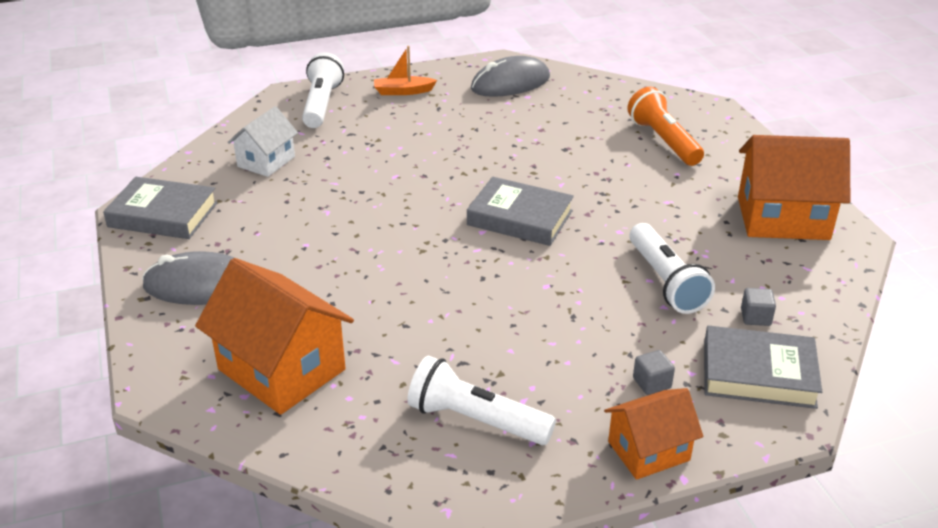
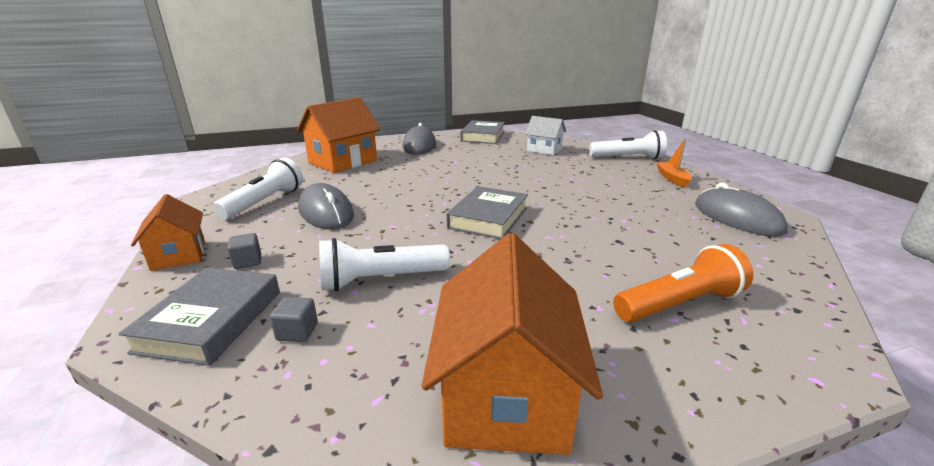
camera: 90 degrees right, 10 degrees down
none -> grey mouse [298,183,354,229]

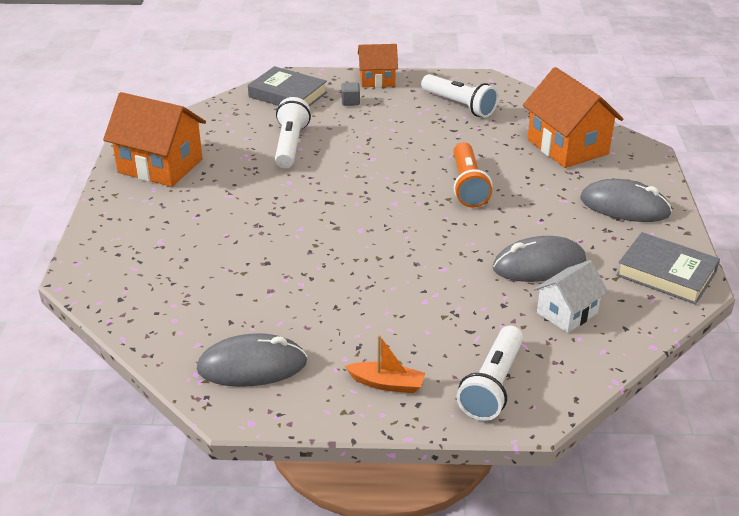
camera: 110 degrees right, 10 degrees up
grey cube [270,297,318,342] -> none
grey mouse [298,183,354,229] -> grey mouse moved to [493,236,586,282]
grey book [446,186,528,239] -> none
orange flashlight [613,244,753,322] -> orange flashlight moved to [454,142,492,208]

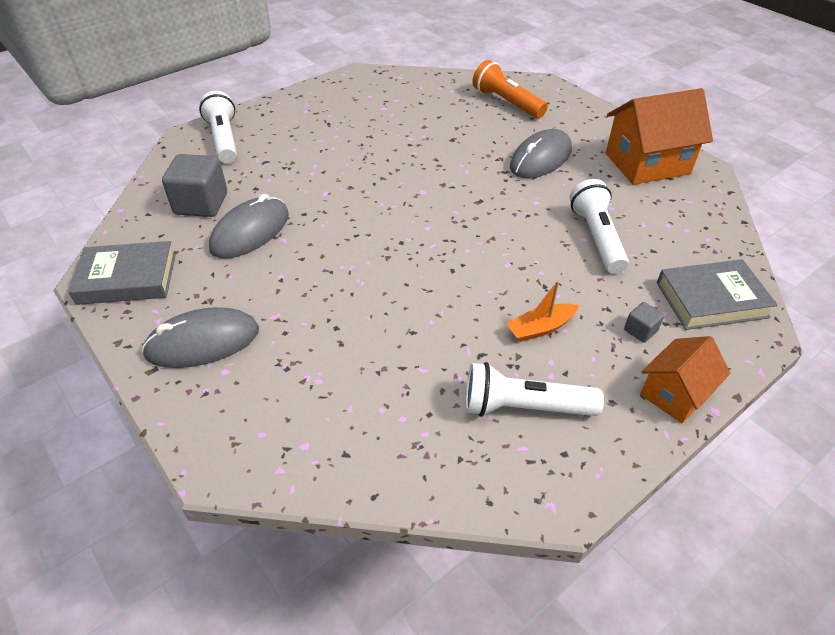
camera: 140 degrees right, 10 degrees up
grey mouse [197,333,307,387] -> grey mouse moved to [510,129,572,178]
white flashlight [275,97,311,168] -> white flashlight turned 150 degrees counterclockwise [570,179,629,274]
orange boat [345,335,425,393] -> orange boat moved to [506,281,579,342]
orange flashlight [454,142,492,208] -> orange flashlight moved to [472,60,548,118]
orange house [523,67,623,168] -> none
white house [534,260,608,333] -> grey cube [162,154,227,217]

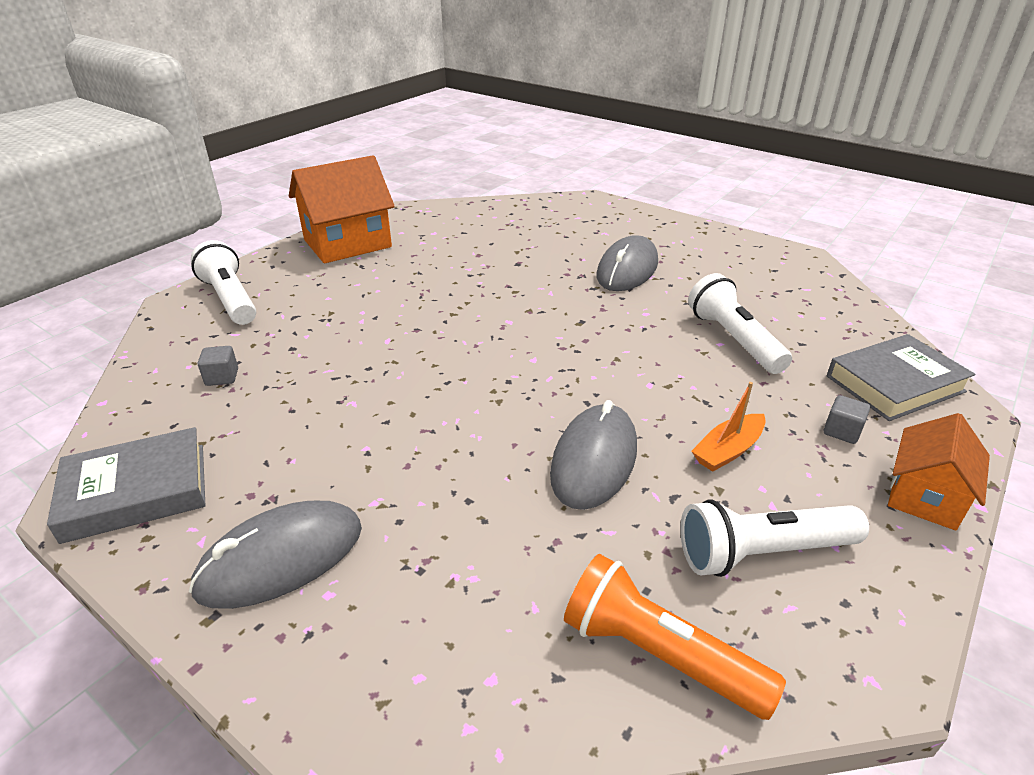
camera: 15 degrees left, 10 degrees down
grey cube [162,154,227,217] -> grey cube [198,346,238,386], size x0.47
grey mouse [209,194,289,259] -> grey mouse moved to [550,400,637,510]
orange flashlight [472,60,548,118] -> orange flashlight moved to [564,554,786,720]
orange house [606,88,713,185] -> orange house moved to [289,155,395,263]

